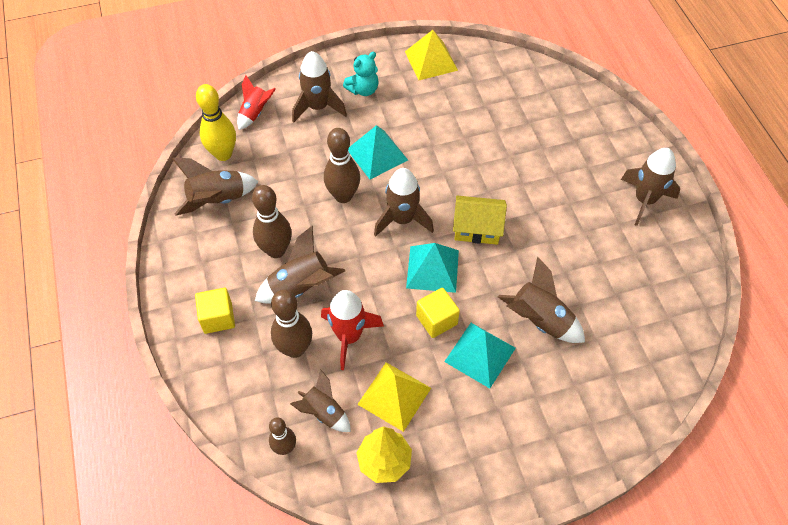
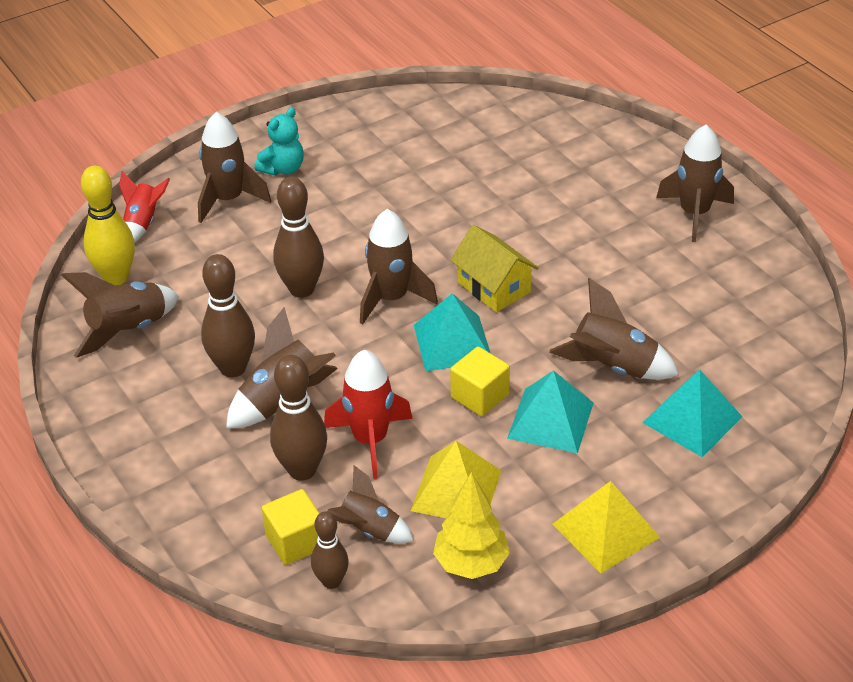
camera: 15 degrees left, 15 degrees down
yellow cube [195,288,235,334] -> yellow cube moved to [262,489,320,565]
turquoise pyramid [348,125,408,180] -> turquoise pyramid moved to [642,370,743,457]
yellow pyramid [405,30,458,80] -> yellow pyramid moved to [553,481,660,573]
yellow house [453,196,507,245] -> yellow house turned 60 degrees clockwise [450,225,539,312]

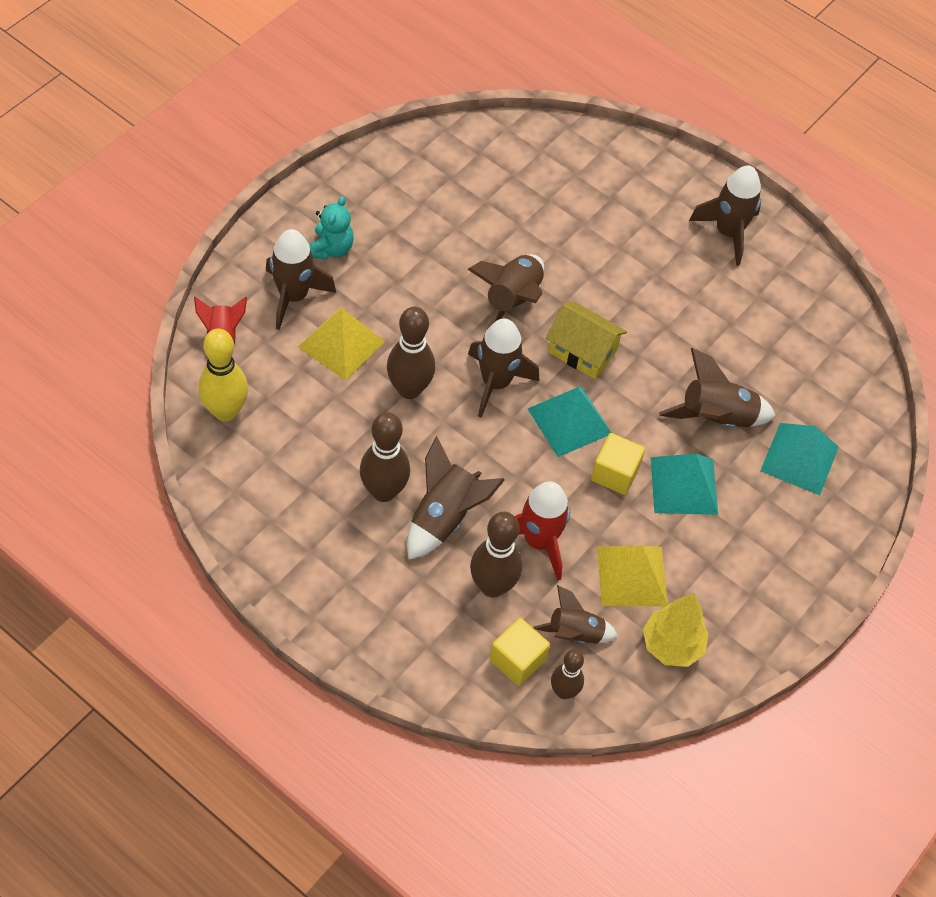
camera: 25 degrees left, 15 degrees up
brown rocket [61,272,179,358] -> brown rocket moved to [468,254,544,333]
yellow pyramid [553,481,660,573] -> yellow pyramid moved to [299,308,385,380]

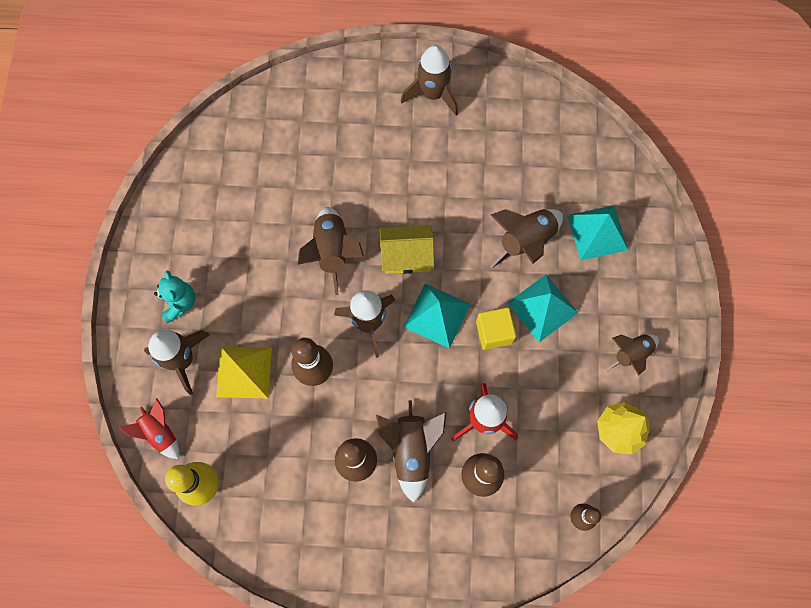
camera: 30 degrees left, 15 degrees up
yellow cube [489,618,550,686] -> none
brown rocket [533,585,618,644] -> brown rocket moved to [605,334,659,376]
yellow pyramid [597,546,668,606] -> none

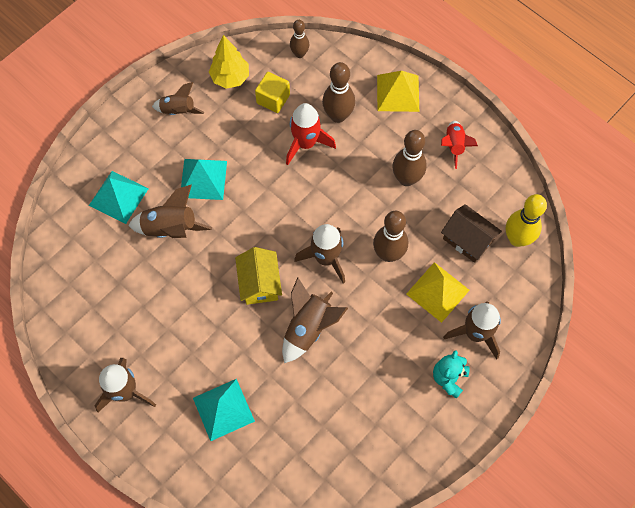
camera: 140 degrees left, 5 degrees down
red rocket [119,398,179,459] -> red rocket moved to [441,121,478,169]
brown rocket [376,400,446,503] -> none
yellow house [380,225,434,274] -> yellow house turned 45 degrees clockwise [235,247,282,305]
turquoise pyramid [404,283,471,349] -> turquoise pyramid moved to [193,379,255,441]
yellow cube [476,307,516,350] -> yellow cube moved to [255,72,290,113]
none -> yellow pyramid [377,71,419,112]
none -> brown house [441,204,502,263]

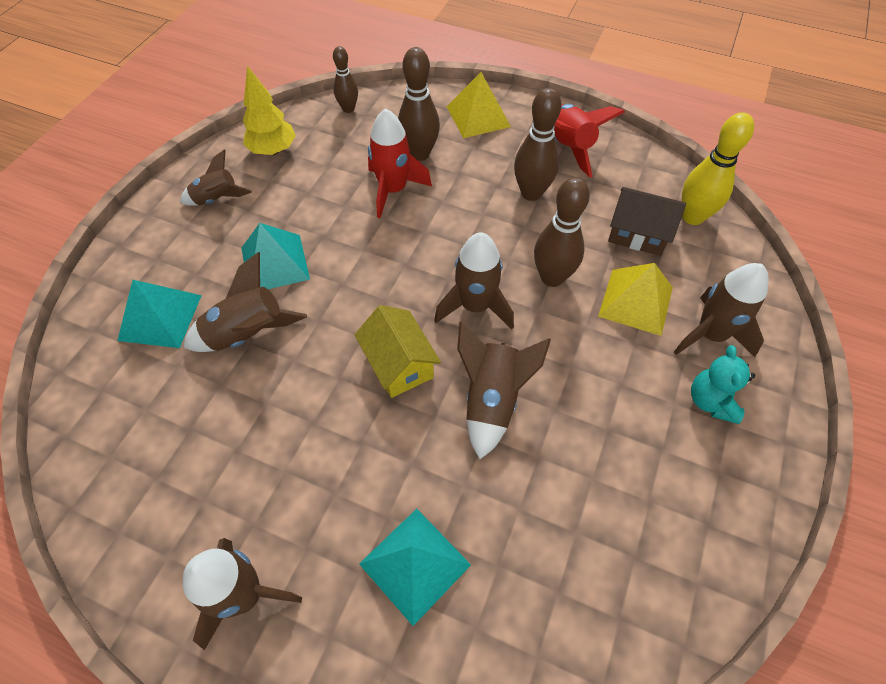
camera: 20 degrees left, 10 degrees down
yellow cube [255,72,290,113] -> none
red rocket [441,121,478,169] -> red rocket [554,104,625,177], size x1.50

